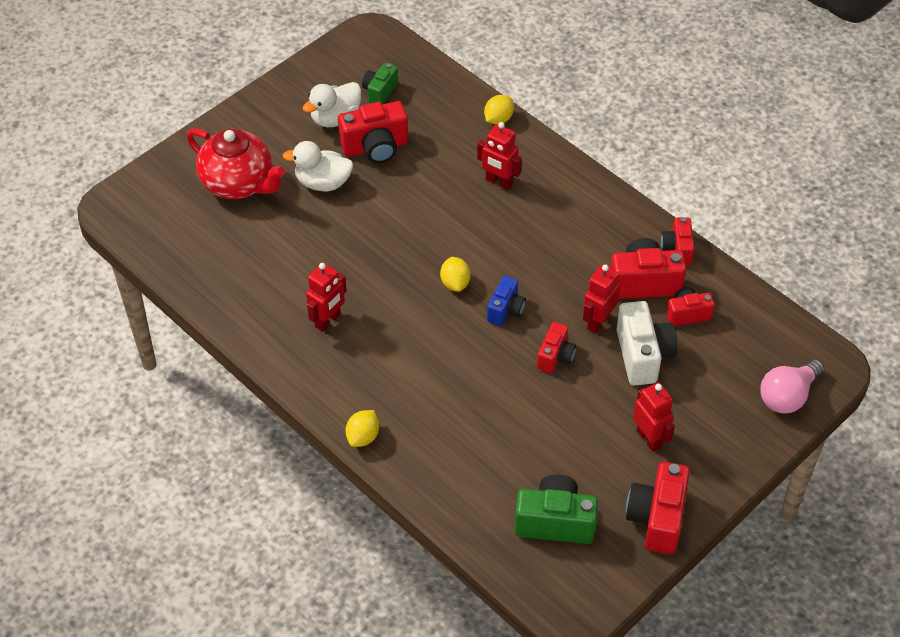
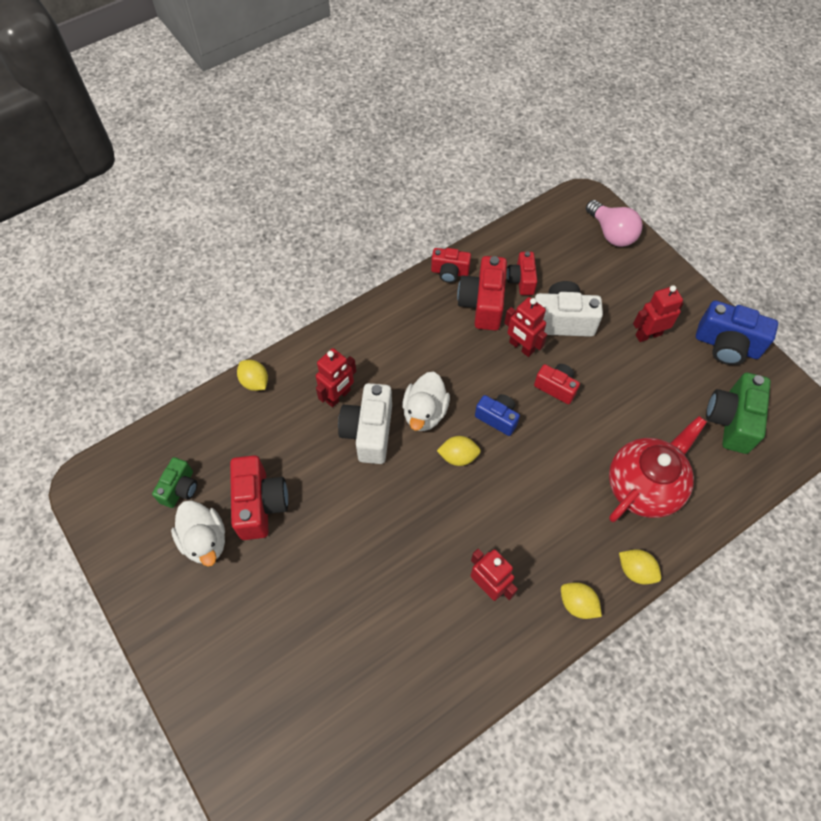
camera: 80 degrees left, 10 degrees up
red teapot [187,129,286,199] -> red teapot moved to [609,416,707,522]
white duck [283,141,353,191] -> white duck moved to [402,372,450,431]
green camera [362,63,398,104] -> green camera turned 105 degrees counterclockwise [152,457,197,508]
red camera [626,462,690,554] -> blue camera [696,301,778,365]
none -> white camera [338,383,392,464]
none -> yellow lemon [561,582,602,619]

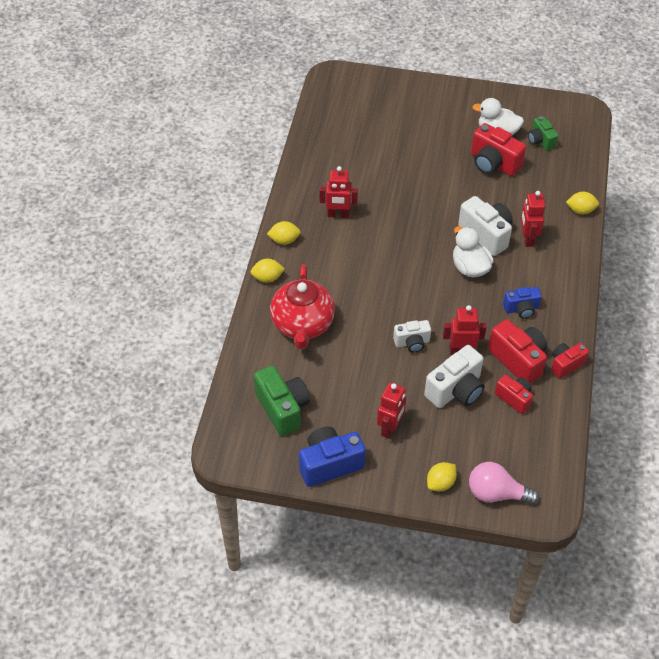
camera: 135 degrees right, 10 degrees down
yellow lemon [437,436,481,466] -> yellow lemon moved to [427,462,457,492]
blue camera [475,394,520,436] -> blue camera moved to [503,287,542,319]
red camera [534,364,580,404] -> white camera [393,320,431,353]

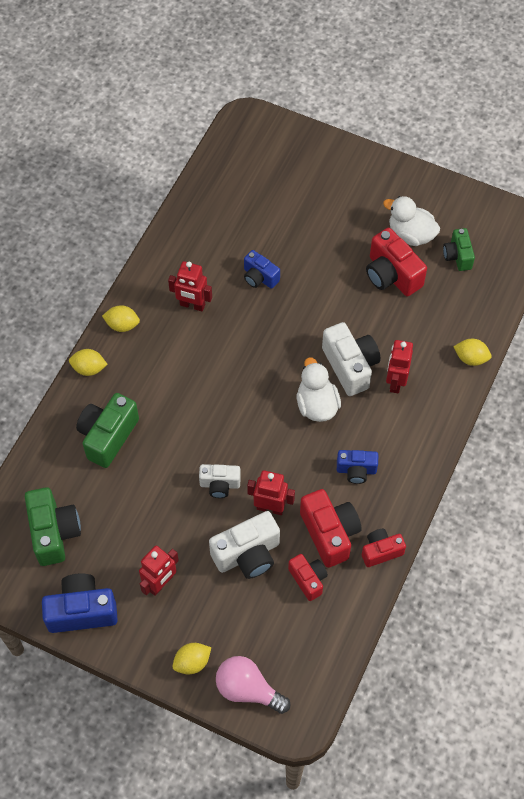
camera: 15 degrees right, 10 degrees up
red teapot [270,264,335,350] -> green camera [76,393,139,468]
none -> blue camera [244,250,280,289]

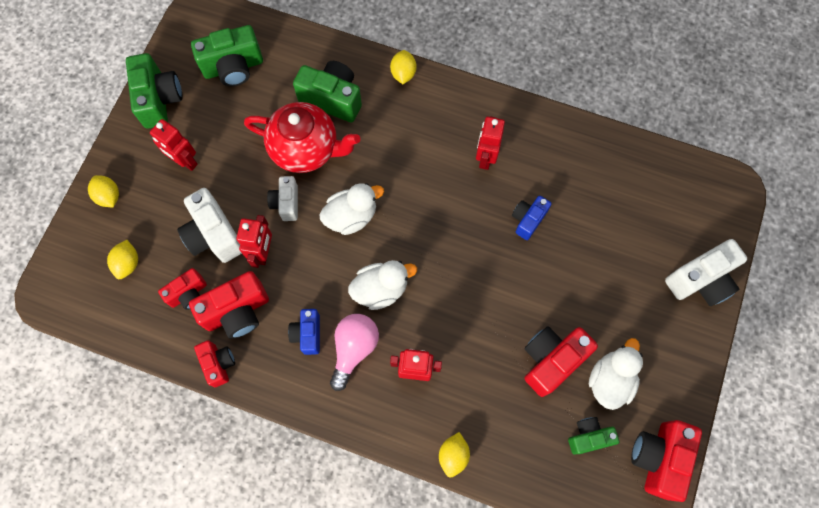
camera: 85 degrees right, 10 degrees up
blue camera [42,573,118,633] -> green camera [126,53,183,129]
yellow lemon [102,305,140,332] -> yellow lemon moved to [107,240,138,279]
pink light bulb [216,656,291,714] -> pink light bulb moved to [330,314,379,391]
white camera [322,322,381,396] -> white camera moved to [665,239,747,306]
none -> red teapot [244,102,360,173]
none -> white duck [319,183,384,235]
none -> red camera [631,420,702,502]

